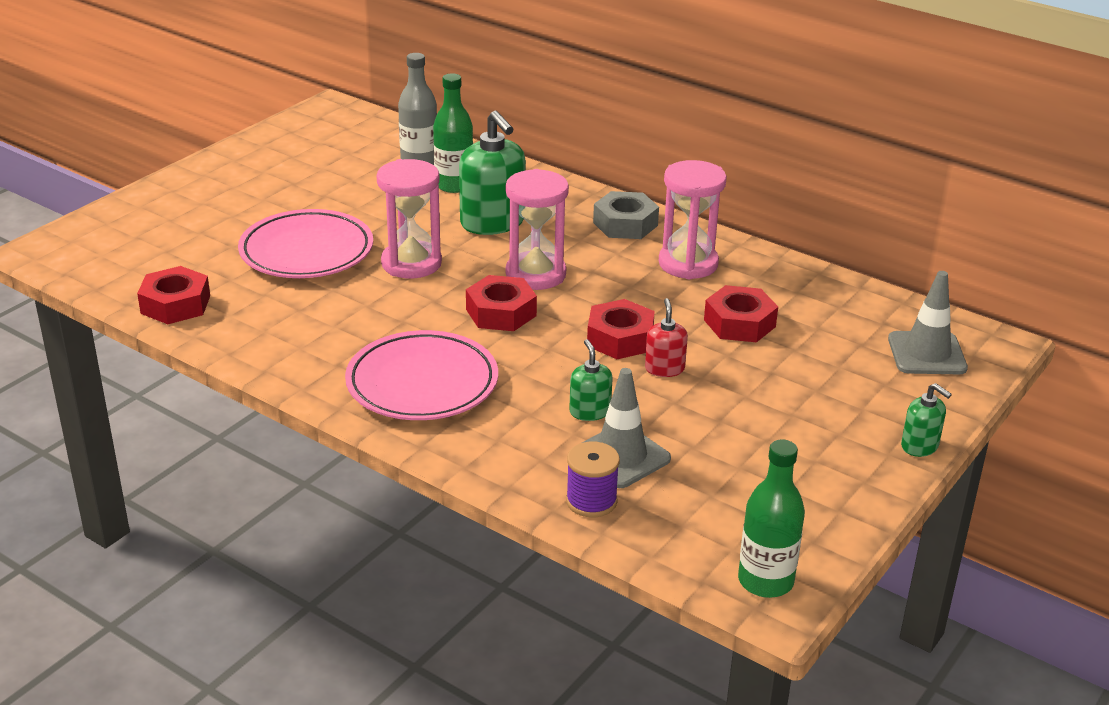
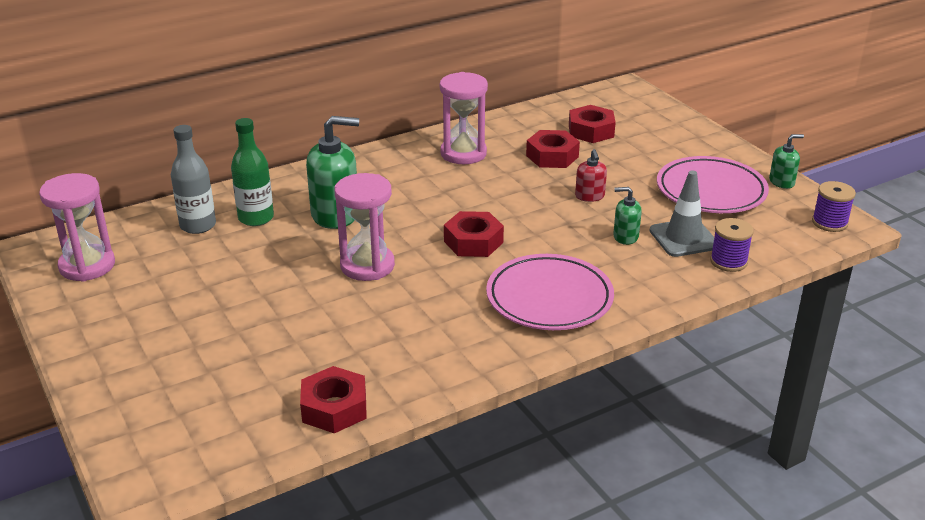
camera: 65 degrees left, 0 degrees up
pink plate [238,209,373,278] -> pink plate moved to [657,156,769,213]
pink hourglass [506,169,569,290] -> pink hourglass moved to [39,173,115,282]
red nut [587,299,655,359] -> red nut moved to [569,105,616,143]
grey nut [593,191,659,239] -> none
red soap dispenser [645,298,688,377] -> red soap dispenser turned 120 degrees counterclockwise [575,149,607,202]
green bottle [738,439,805,598] -> purple spool [812,181,856,232]
grey traffic cone [888,271,968,374] -> none
green soap dispenser [901,383,952,457] -> green soap dispenser moved to [769,134,804,189]

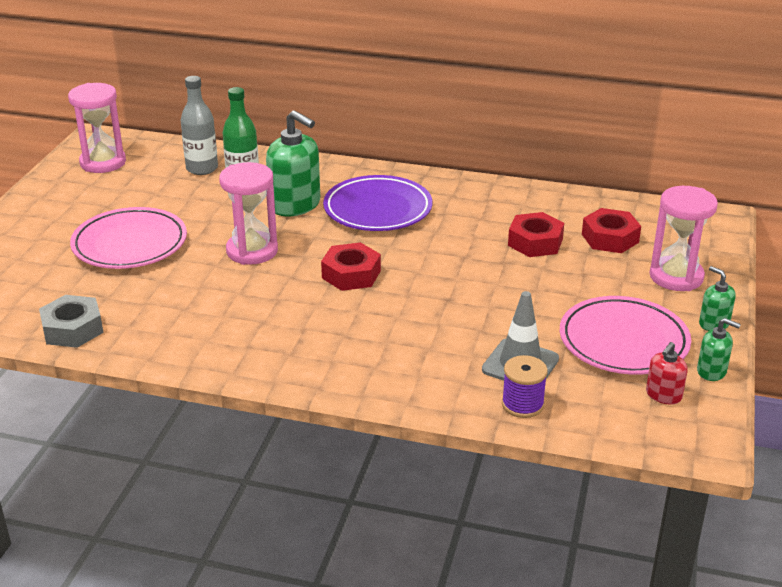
camera: 45 degrees right, 0 degrees up
red nut [300,366,367,433] -> grey nut [39,295,103,348]
pink hourglass [440,72,488,164] -> pink hourglass moved to [650,186,718,291]
pink plate [486,254,614,330] -> pink plate moved to [70,207,187,269]
red soap dispenser [575,149,607,202] -> red soap dispenser moved to [646,342,688,405]
green soap dispenser [613,187,642,245] -> green soap dispenser moved to [699,266,736,331]
purple spool [812,181,856,232] -> none
none -> purple plate [323,175,432,231]

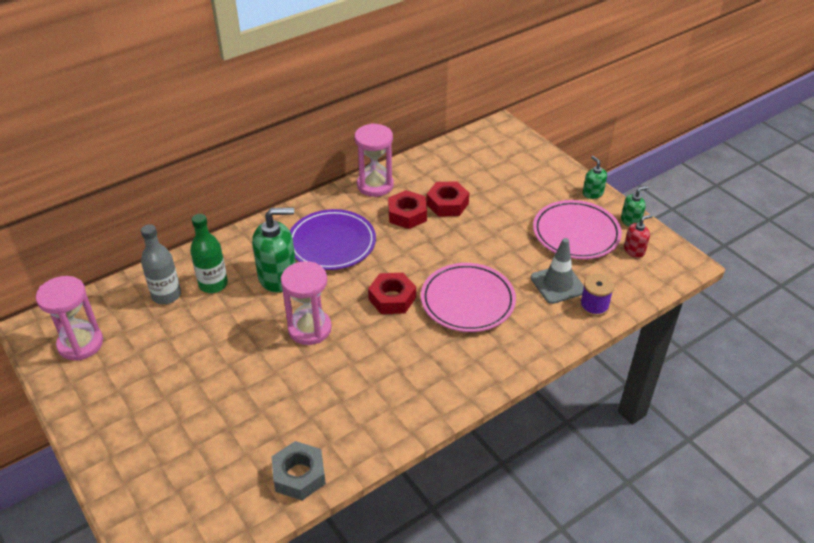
camera: 50 degrees left, 10 degrees up
pink plate [70,207,187,269] -> pink plate moved to [421,263,516,332]
red nut [582,208,641,253] -> red nut moved to [388,190,427,229]
red soap dispenser [646,342,688,405] -> red soap dispenser turned 105 degrees counterclockwise [624,214,653,258]
pink hourglass [650,186,718,291] -> pink hourglass moved to [355,123,394,197]
green soap dispenser [699,266,736,331] -> green soap dispenser turned 60 degrees clockwise [583,156,607,199]

